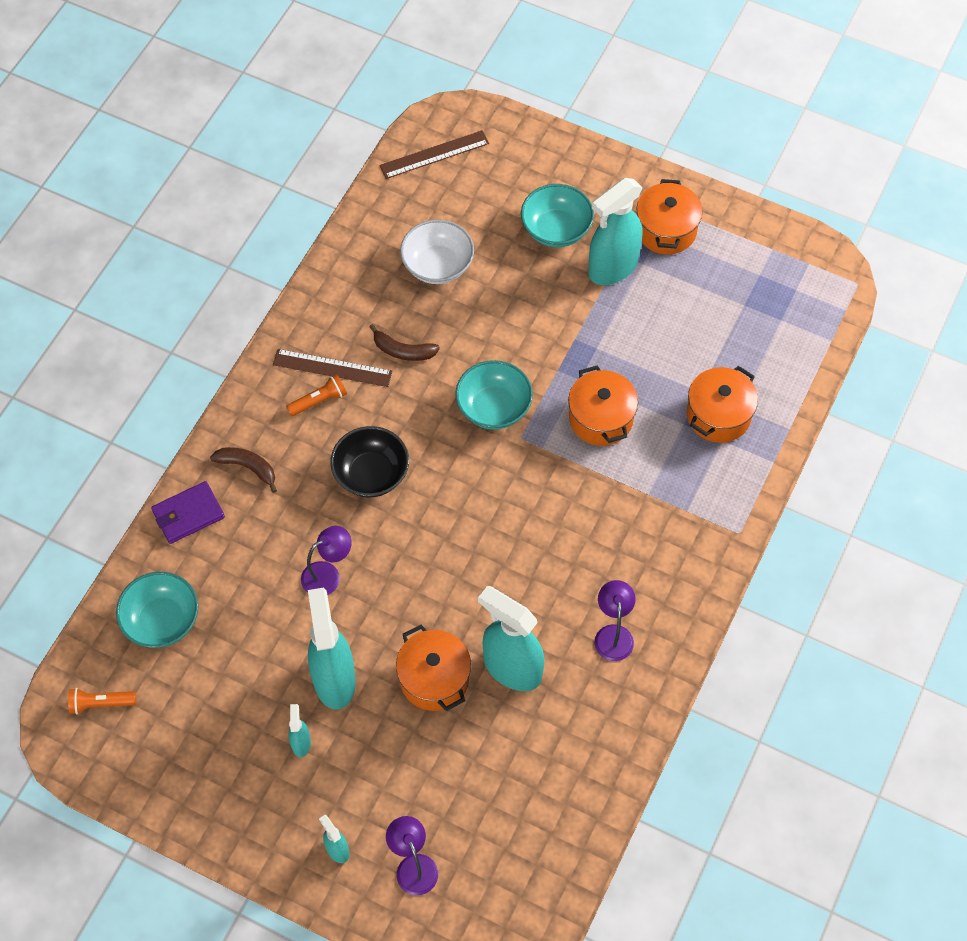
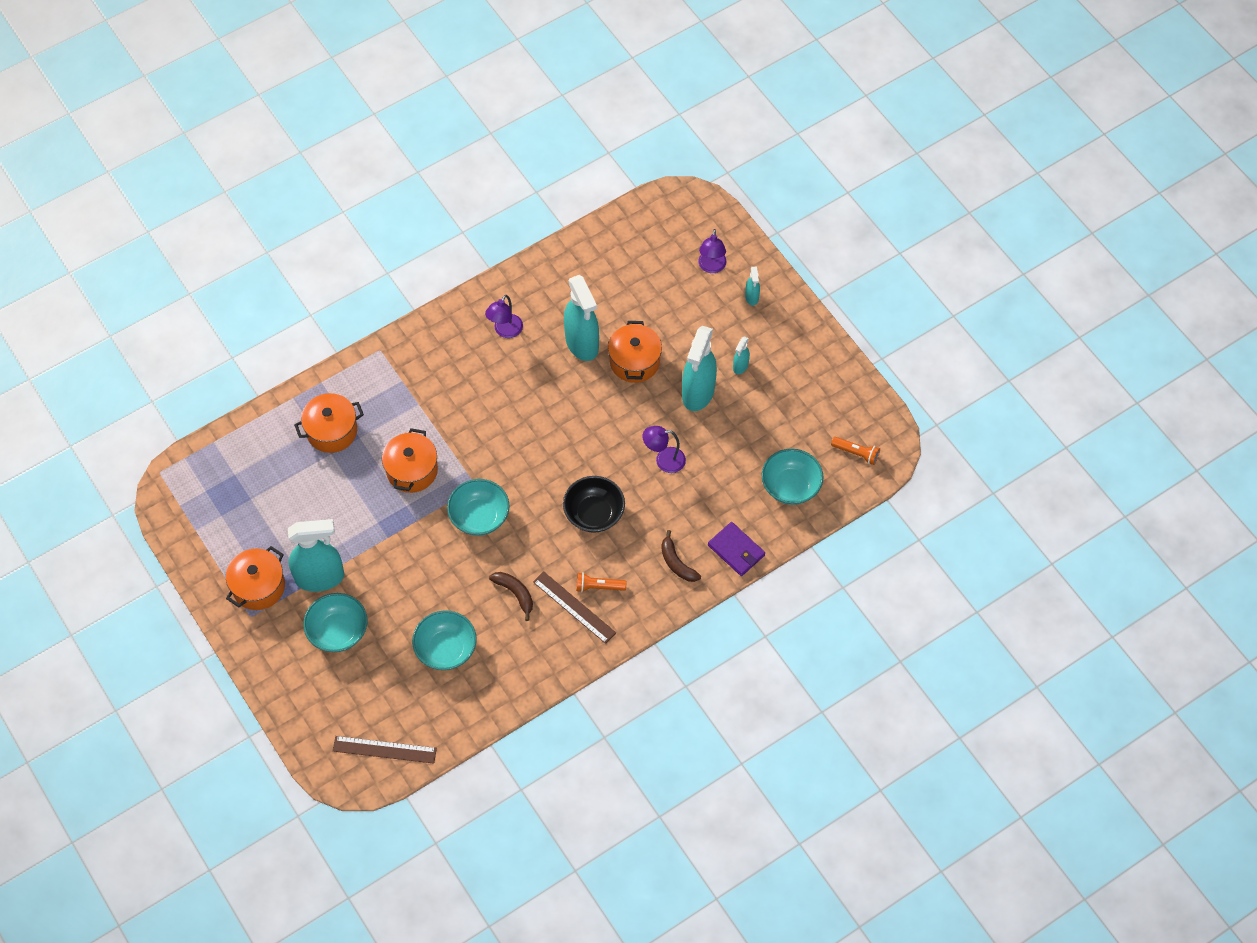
camera: 150 degrees left, 0 degrees up
purple wallet [151,481,225,544] -> purple wallet turned 45 degrees clockwise [708,522,765,576]
white bowl [400,219,474,284] -> turquoise bowl [412,610,477,670]

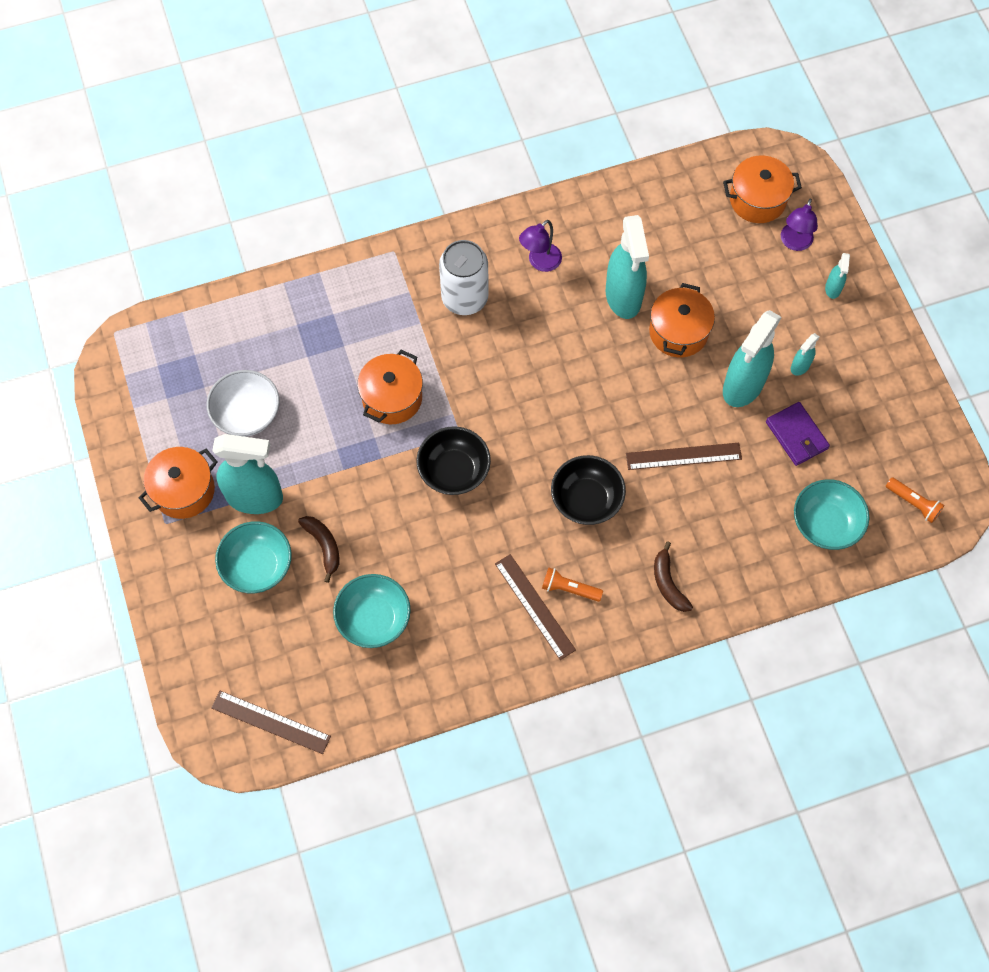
camera: 15 degrees right, 5 degrees up
orange pot [294,393,364,453] -> orange pot moved to [723,155,802,223]
turquoise bowl [447,479,510,536] -> black bowl [416,426,491,495]
brown banana [489,572,533,621] -> brown banana moved to [298,516,339,583]
purple lamp [642,426,686,473] -> brown ruler [626,443,742,470]
purple wallet [708,522,765,576] -> purple wallet moved to [766,402,830,466]
none -> white bowl [207,370,280,437]
none -> white can [439,240,489,315]

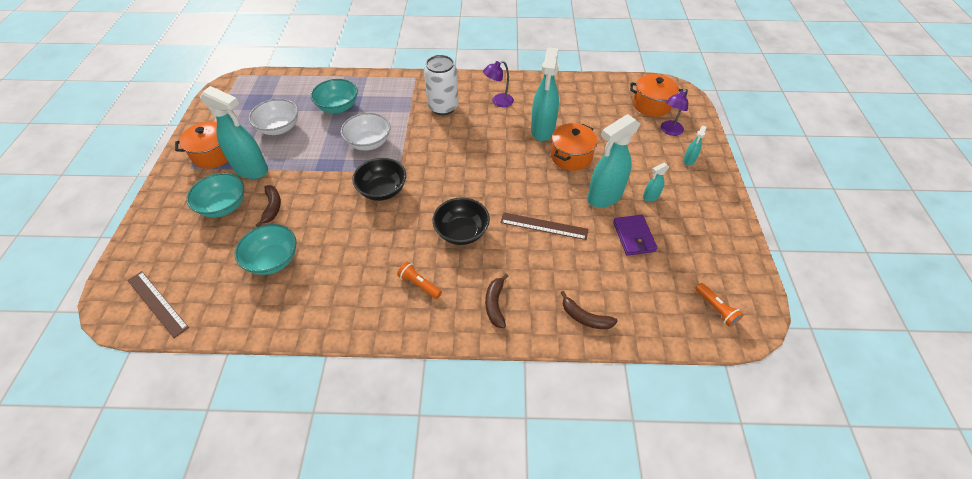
camera: 20 degrees right, 15 degrees down
orange pot [357,350,423,424] -> white bowl [341,113,391,151]
brown ruler [495,554,576,660] -> none
turquoise bowl [794,479,870,550] -> turquoise bowl moved to [311,79,358,113]
none -> brown banana [560,291,618,329]

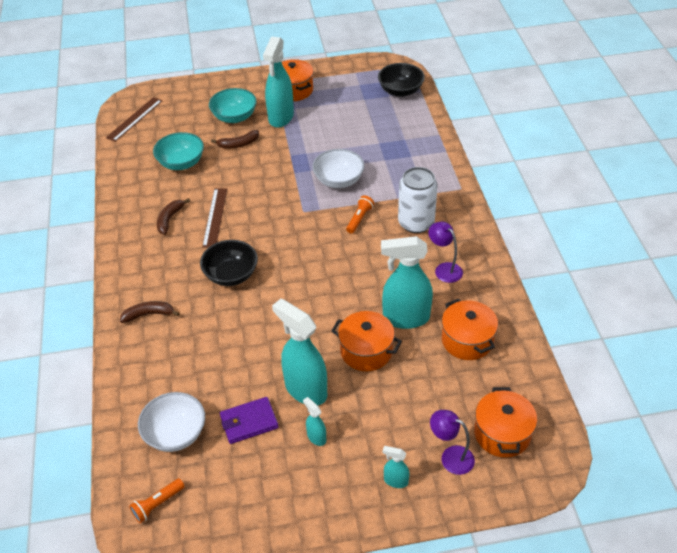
camera: 80 degrees right, 5 degrees down
white bowl [249,99,298,135] -> white bowl moved to [138,392,205,452]
turquoise bowl [311,79,358,113] -> none
black bowl [352,158,406,201] -> black bowl moved to [378,63,425,97]
orange flashlight [397,262,442,299] -> orange flashlight moved to [346,196,374,234]
brown ruler [500,212,588,240] -> brown ruler moved to [202,188,227,248]
brown banana [560,291,618,329] -> brown banana moved to [157,198,190,235]
none -> orange pot [442,299,498,360]

